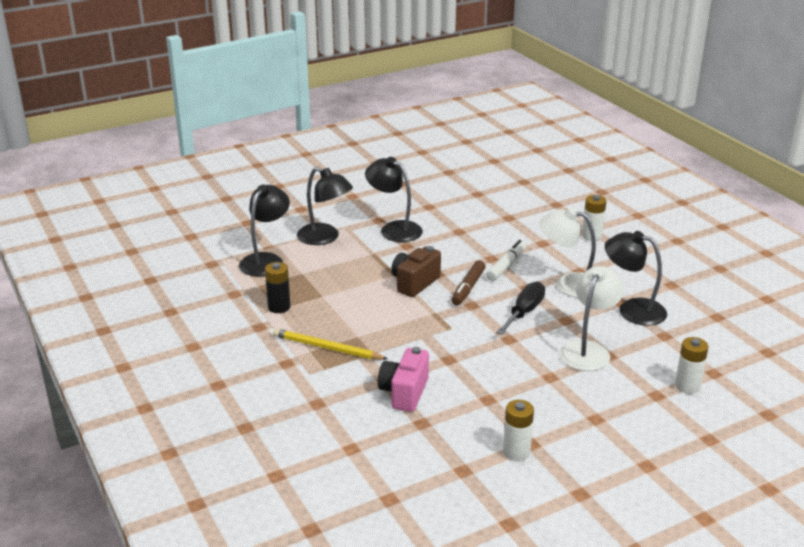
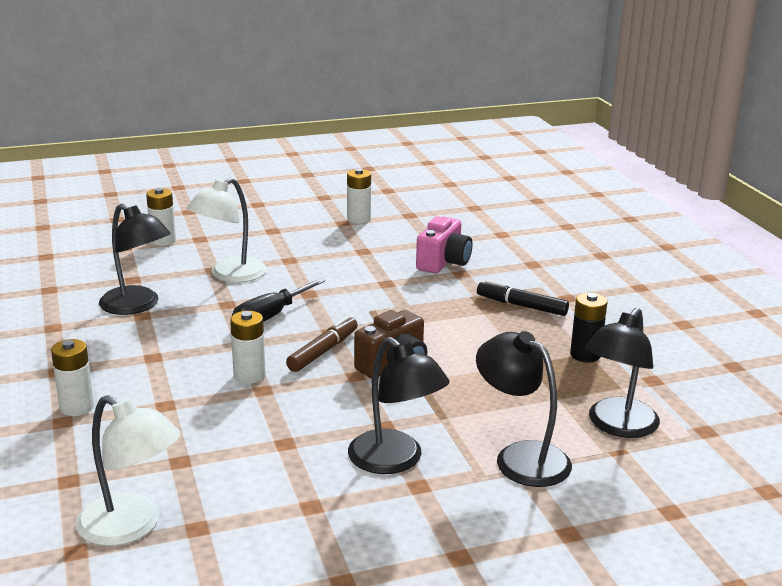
camera: 170 degrees left, 5 degrees down
yellow pencil [273,328,388,360] -> black marker [477,280,569,316]
white marker [486,240,526,281] -> white battery [230,311,265,384]
white lamp [540,207,596,298] -> white lamp moved to [76,395,181,546]

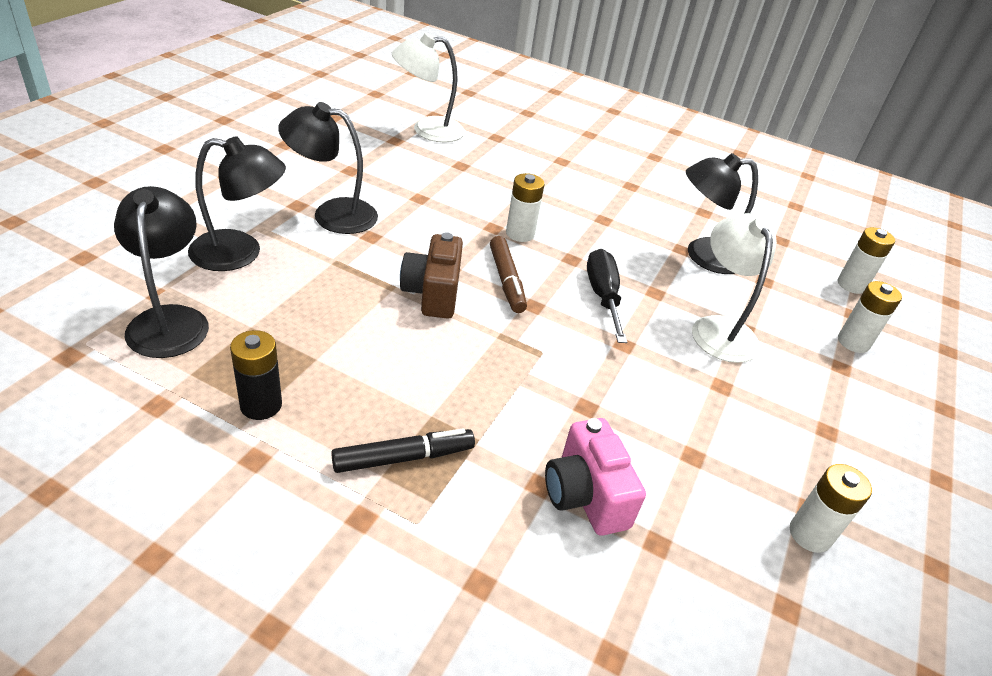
camera: 130 degrees right, 15 degrees up
white battery [51,339,94,416] -> white battery moved to [838,227,895,294]

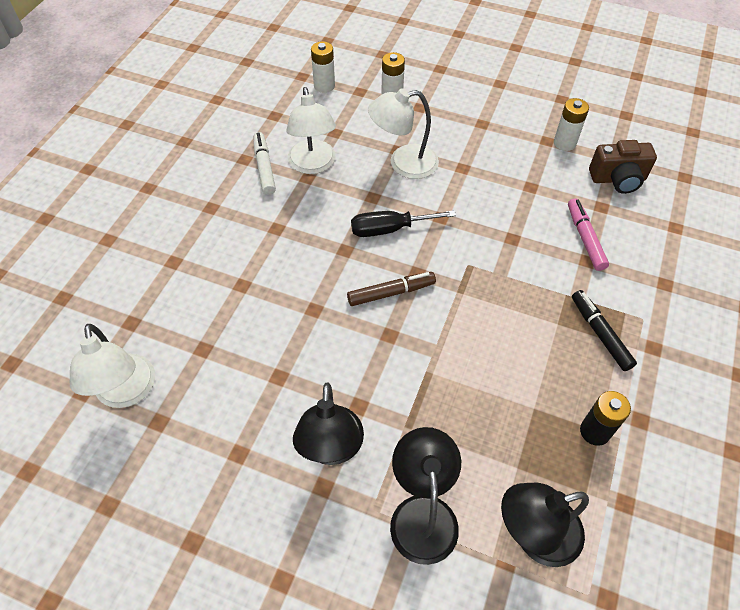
camera: 90 degrees left, 15 degrees up
brown camera [400,232,463,319] -> brown camera moved to [589,140,657,194]
white battery [506,173,545,242] -> none
pink camera [545,418,646,536] -> pink marker [568,198,609,271]
black lamp [686,153,758,274] -> white lamp [286,87,336,174]
none -> white marker [253,132,276,195]

